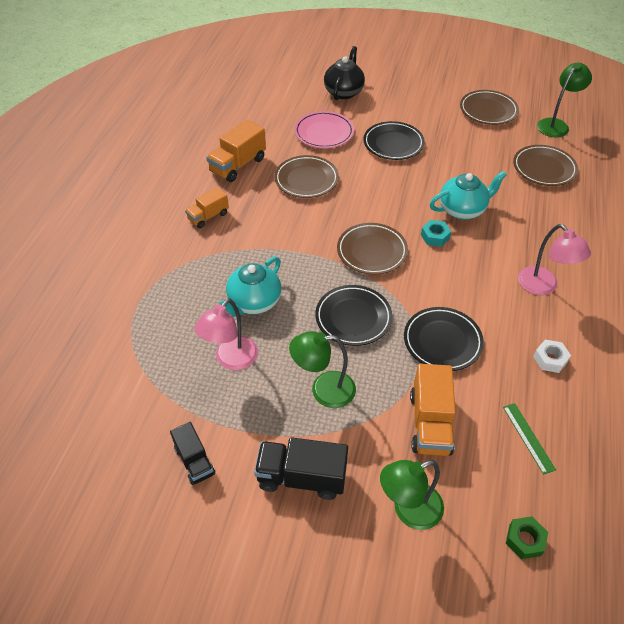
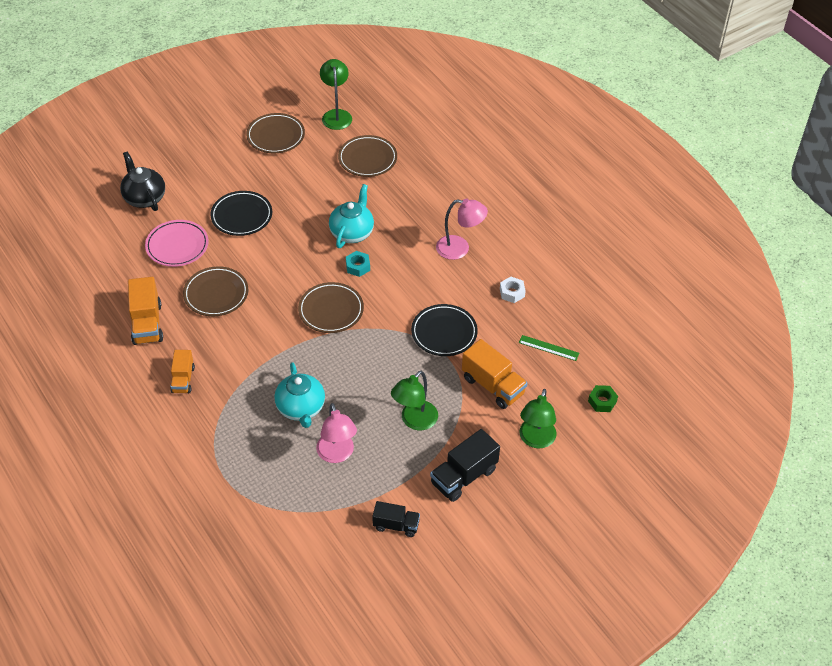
camera: 50 degrees left, 0 degrees up
black plate [315,285,392,346] -> none

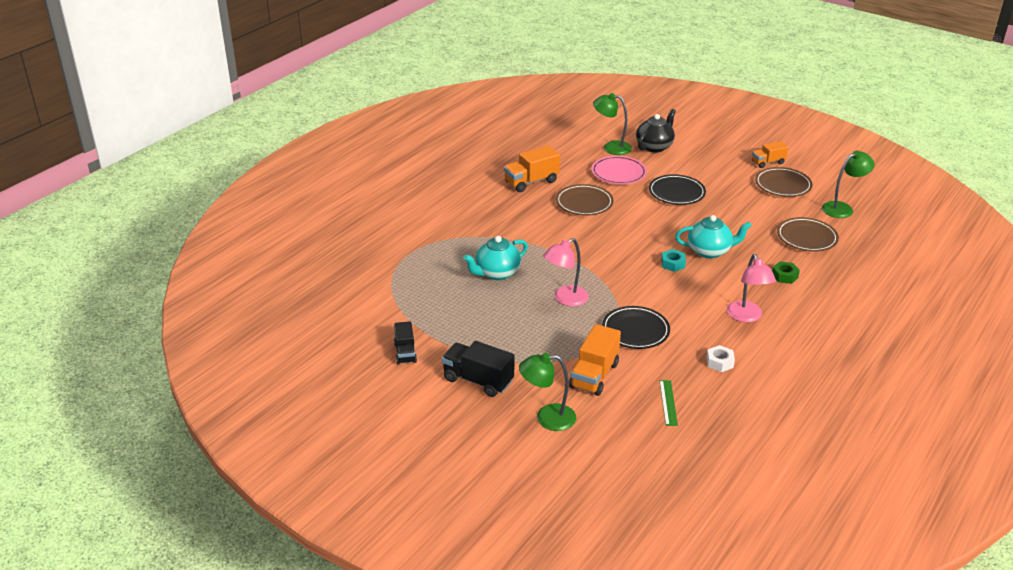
camera: 70 degrees right, 15 degrees down
orange truck [170,350,195,393] -> orange truck moved to [752,141,788,168]
brown plate [298,282,364,333] -> none
pink lamp [316,403,357,463] -> pink lamp moved to [543,238,589,306]
green lamp [391,371,438,430] -> green lamp moved to [593,93,632,155]
green nut [588,385,618,412] -> green nut moved to [772,261,800,284]

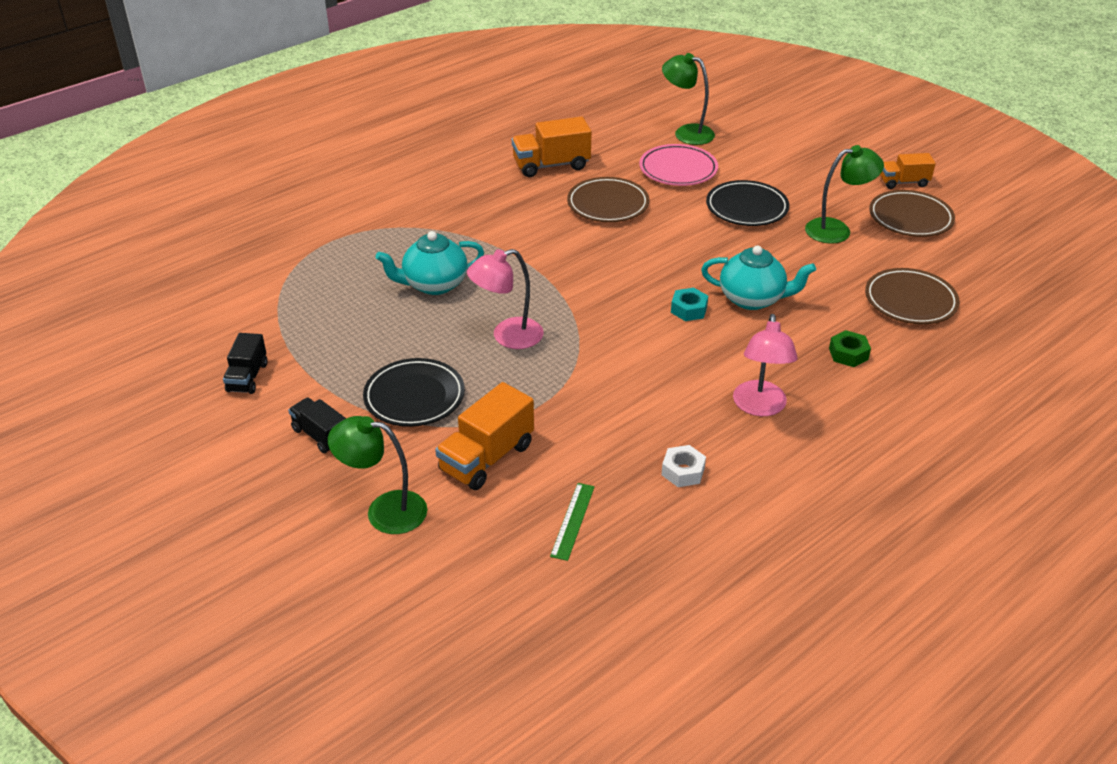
camera: 15 degrees right, 5 degrees up
black truck [442,341,515,397] -> black truck [288,398,346,453], size x0.63
black plate [602,306,670,349] -> black plate moved to [363,358,465,427]
black teapot [636,109,676,153] -> none
green lamp [822,150,875,218] -> green lamp moved to [805,145,884,244]

